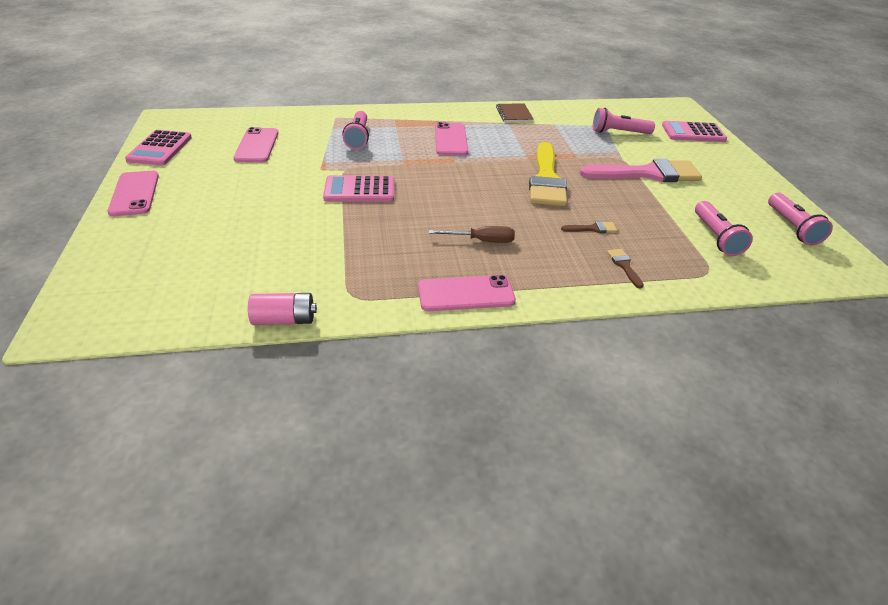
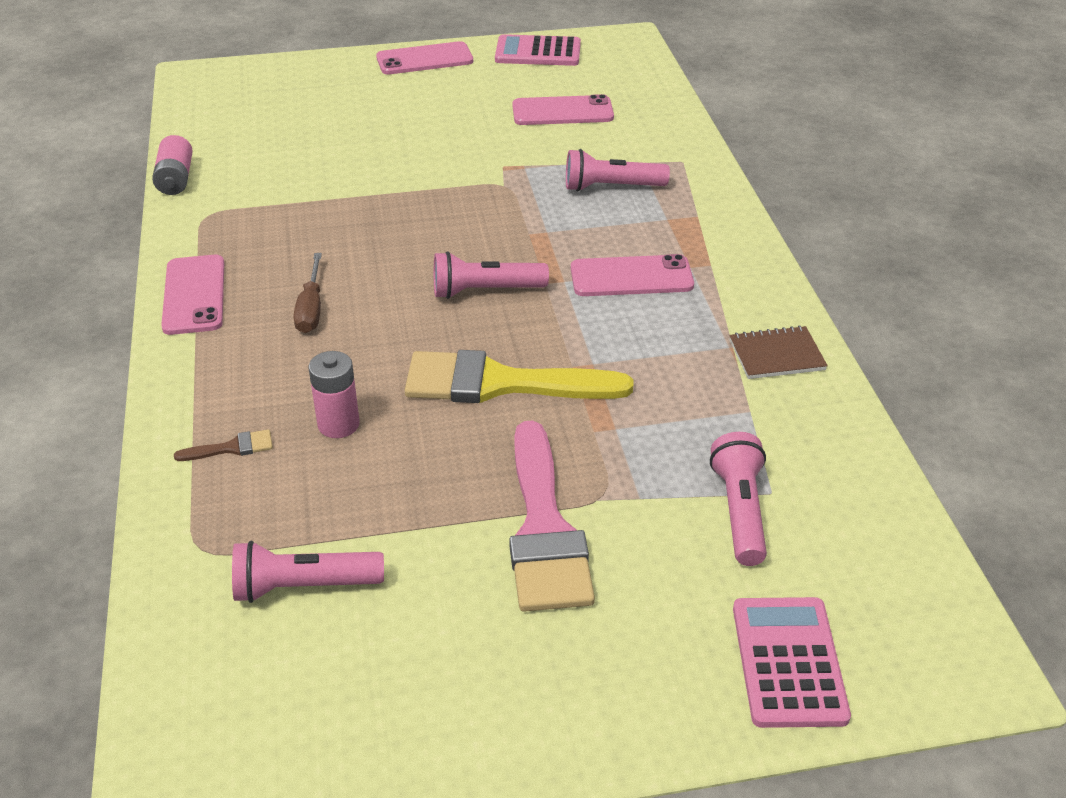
camera: 90 degrees right, 0 degrees up
pink calculator [323,175,394,202] -> none
brown brush [561,221,617,233] -> pink battery [309,351,360,438]
pink flashlight [768,193,833,246] -> pink flashlight moved to [434,251,549,299]

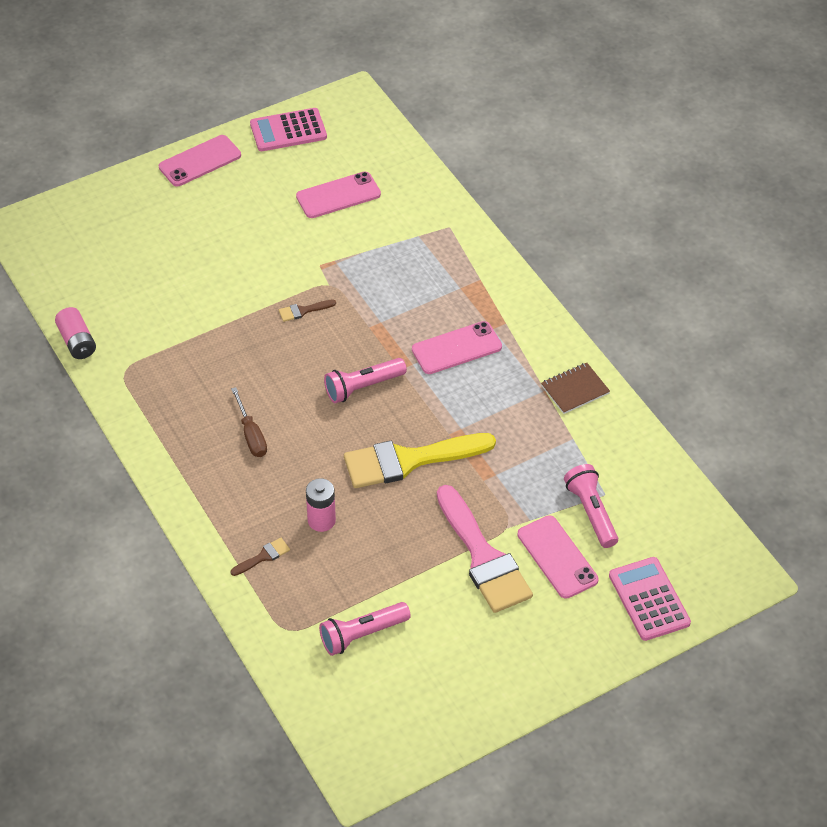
camera: 20 degrees left, 10 degrees up
pink phone [161,255,224,335] -> pink phone moved to [517,515,598,599]
pink flashlight [566,149,670,191] -> none
none -> brown brush [279,299,336,322]

